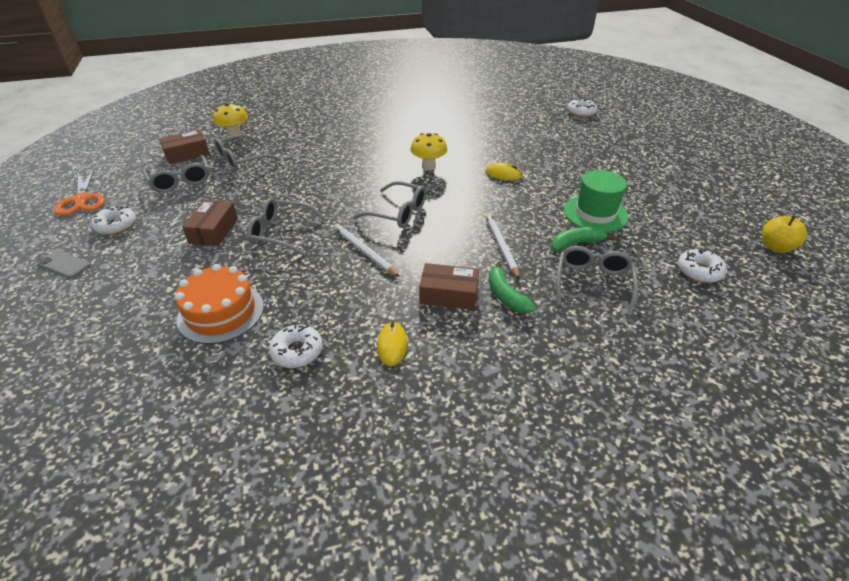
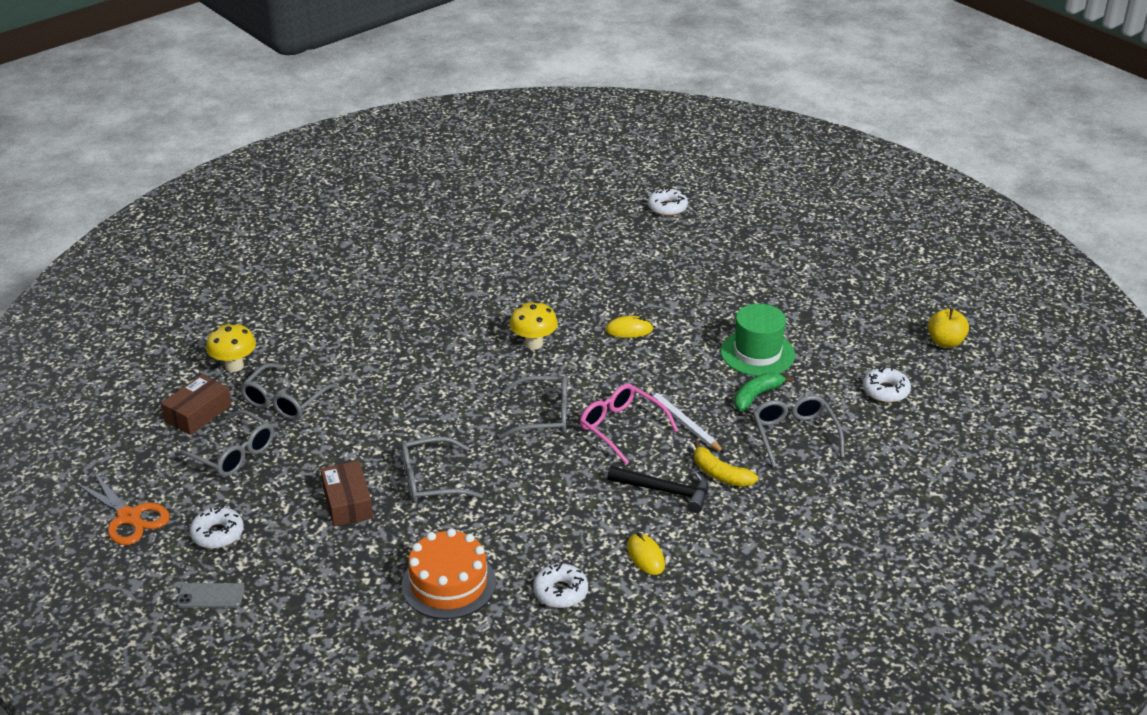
camera: 25 degrees left, 5 degrees down
white pencil [334,224,400,277] -> none
brown box [419,263,479,310] -> black hammer [607,466,709,513]
green banana [489,262,535,313] -> yellow banana [694,441,758,487]
none -> pink glasses [580,383,678,464]

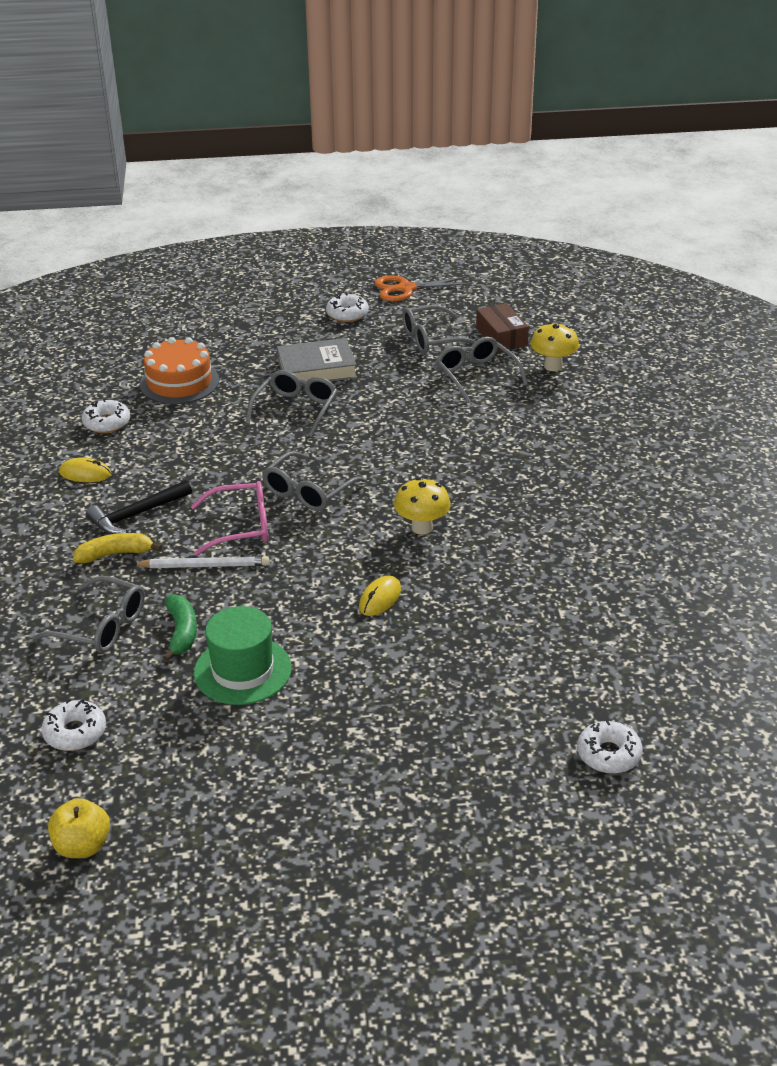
camera: 125 degrees right, 0 degrees up
grey phone [177,583,245,608] -> none
brown box [321,461,373,527] -> grey book [277,338,357,385]

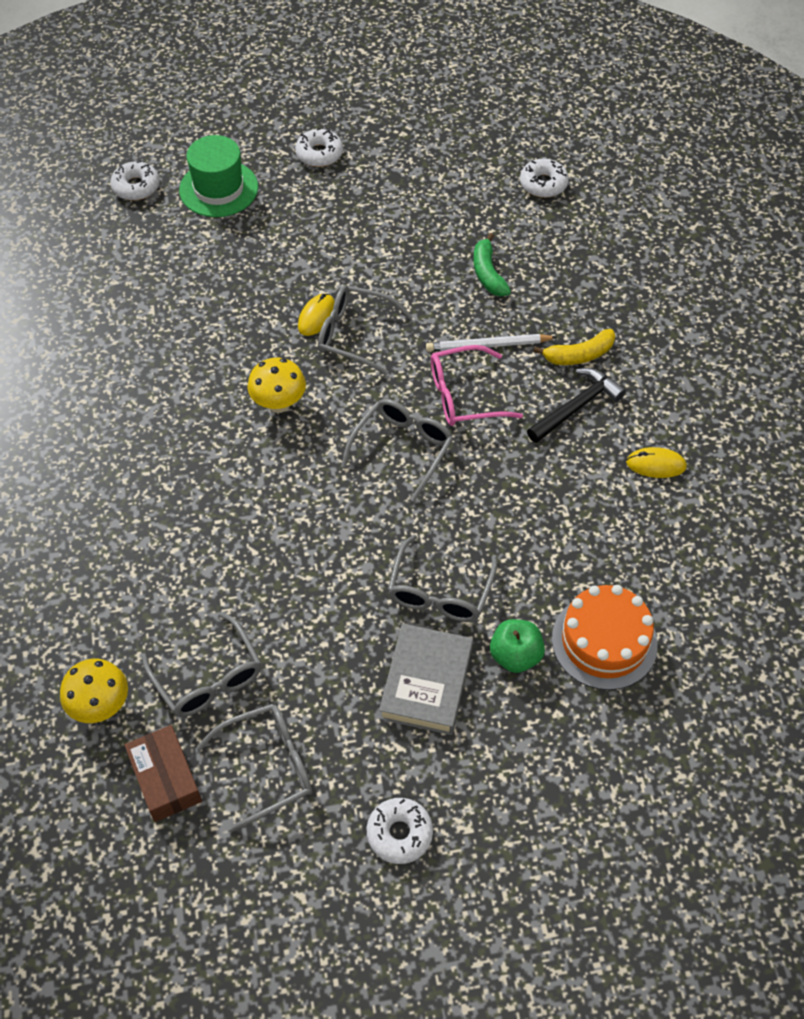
camera: 175 degrees right, 20 degrees up
grey glasses [33,576,145,653] -> grey glasses moved to [318,285,412,375]
yellow apple [48,798,110,858] -> none
white donut [82,399,130,433] -> white donut moved to [295,127,343,167]
green hat [194,606,292,705] -> green hat moved to [179,135,258,217]
grey book [277,338,357,385] -> grey book turned 60 degrees counterclockwise [379,623,473,735]
orange scissors [375,276,473,301] -> none
none -> green apple [490,619,545,673]

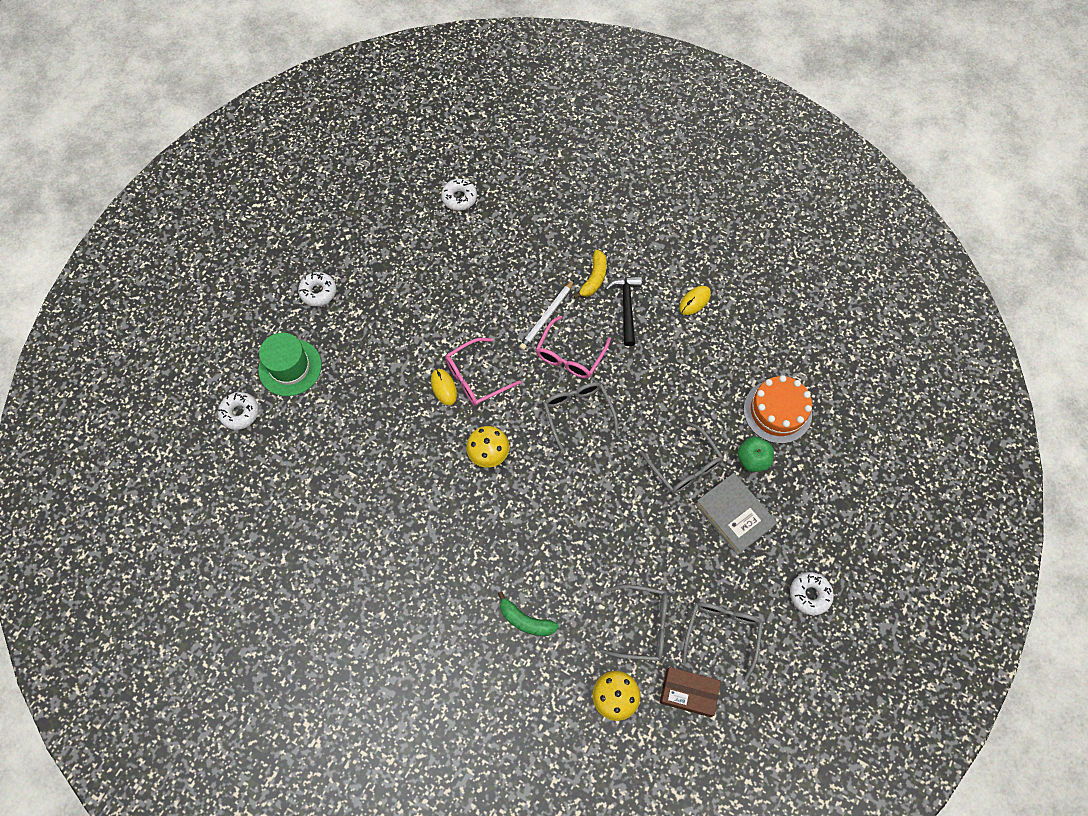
camera: 50 degrees left, 10 degrees up
grey glasses [318,285,412,375] -> pink glasses [445,338,521,406]
green banana [473,233,511,296] -> green banana moved to [498,592,559,636]

